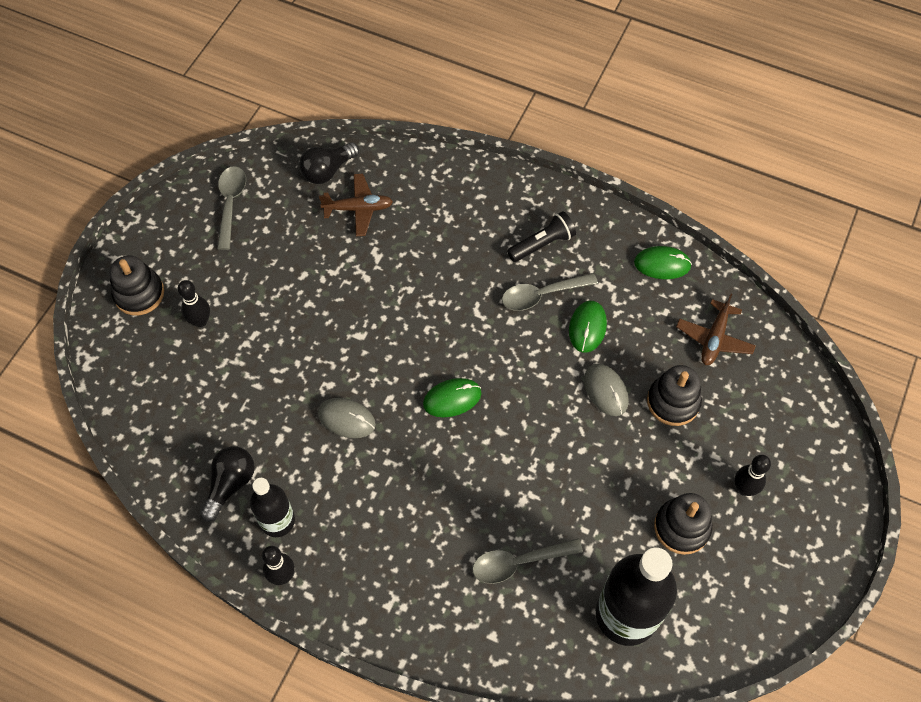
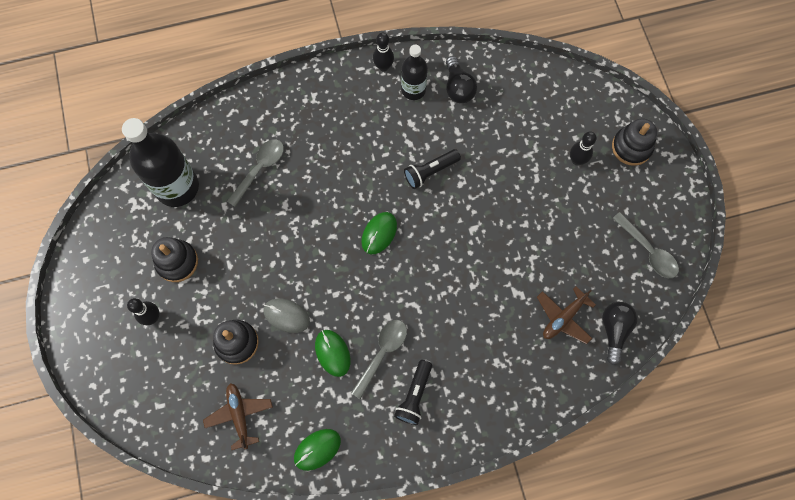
camera: 140 degrees right, 10 degrees up
grey mouse [318,398,376,438] -> black flashlight [404,149,461,189]

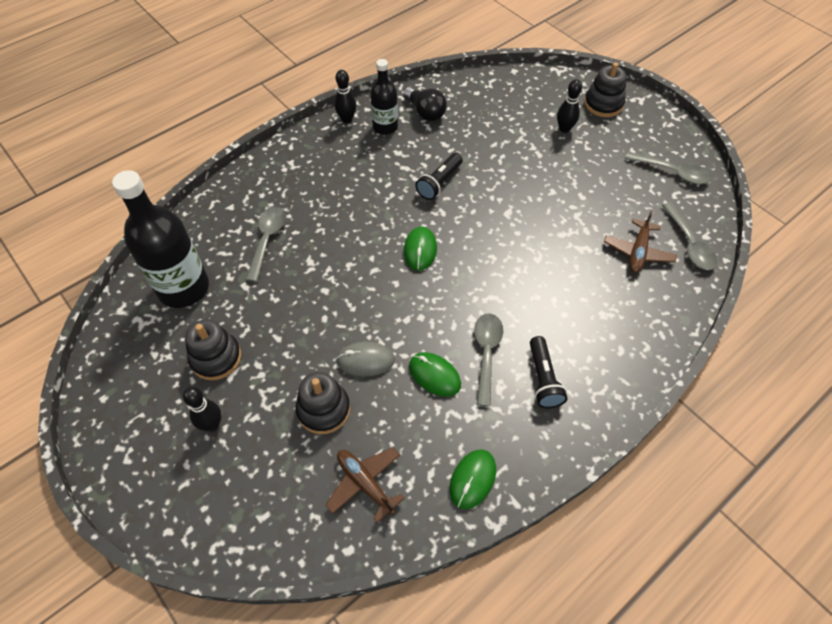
camera: 25 degrees left, 15 degrees down
black light bulb [602,302,638,365] -> grey spoon [662,202,717,270]

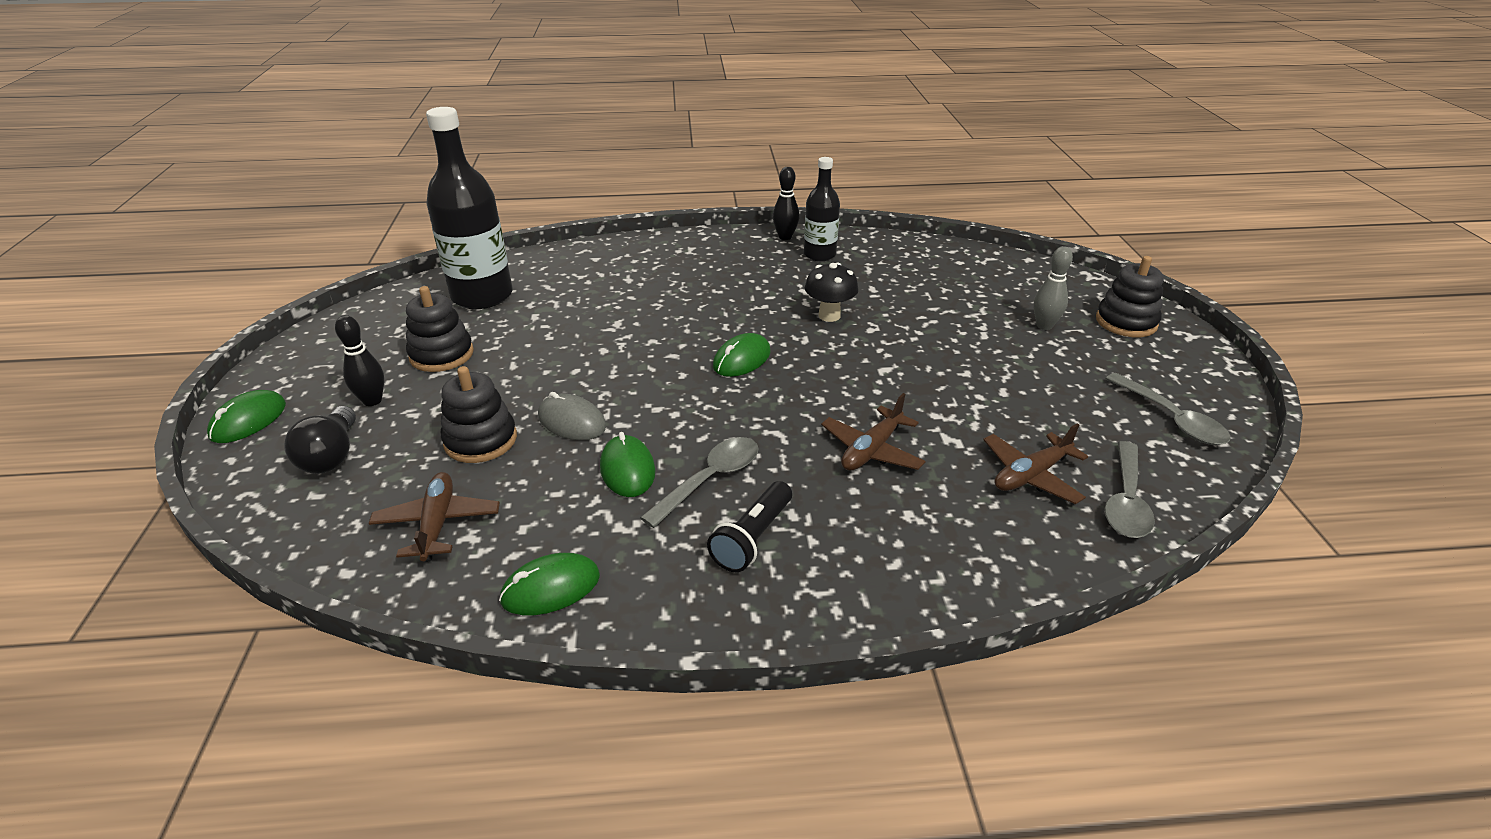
camera: 35 degrees right, 20 degrees down
grey spoon [246,207,285,282] -> none
black light bulb [403,87,447,121] -> black light bulb moved to [284,406,356,474]
black flashlight [415,153,463,200] -> black mushroom [805,263,858,322]
black bowling pin [557,79,582,133] -> grey bowling pin [1034,246,1073,330]
none -> green mouse [207,390,286,443]
none -> brown plane [821,393,925,471]

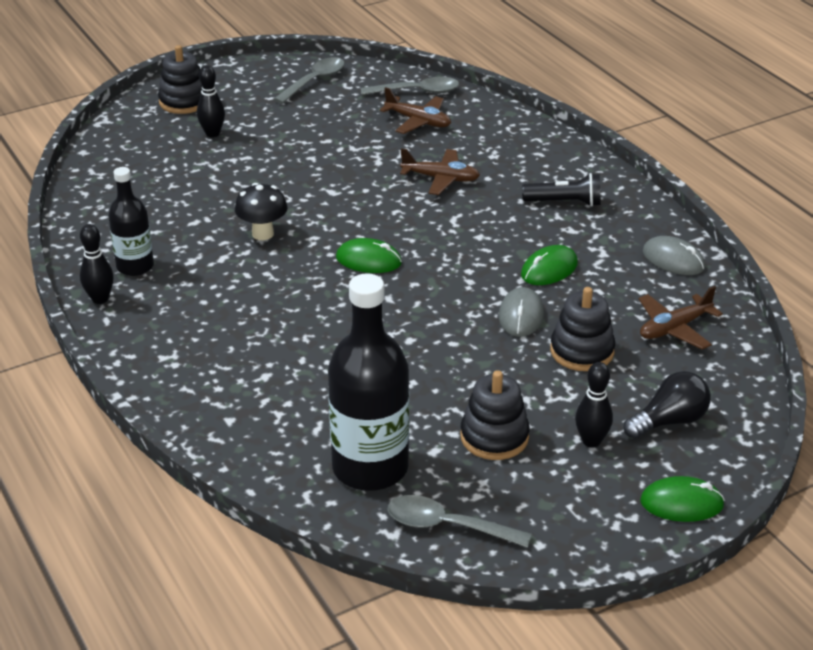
camera: 115 degrees left, 0 degrees up
green mouse [499,553,600,615] -> grey mouse [643,236,705,275]
grey spoon [640,437,758,528] -> grey spoon moved to [388,495,532,548]
grey bowling pin [1034,246,1073,330] -> black bowling pin [197,65,225,137]

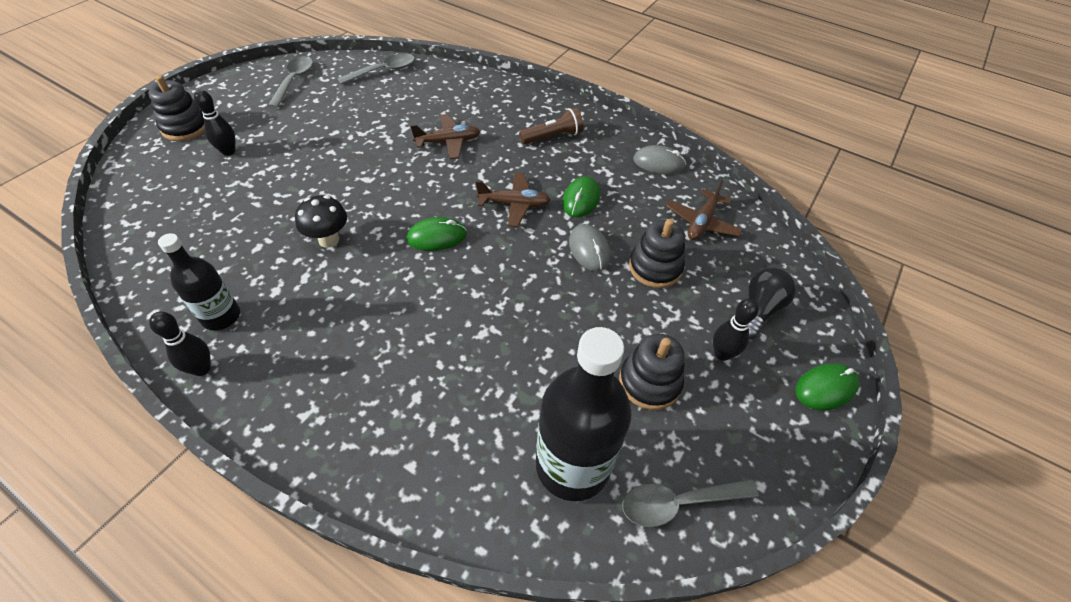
camera: 30 degrees left, 15 degrees up
brown plane [380,87,451,134] -> brown plane moved to [476,172,551,227]
black flashlight [522,173,601,207] -> brown flashlight [519,107,583,144]

